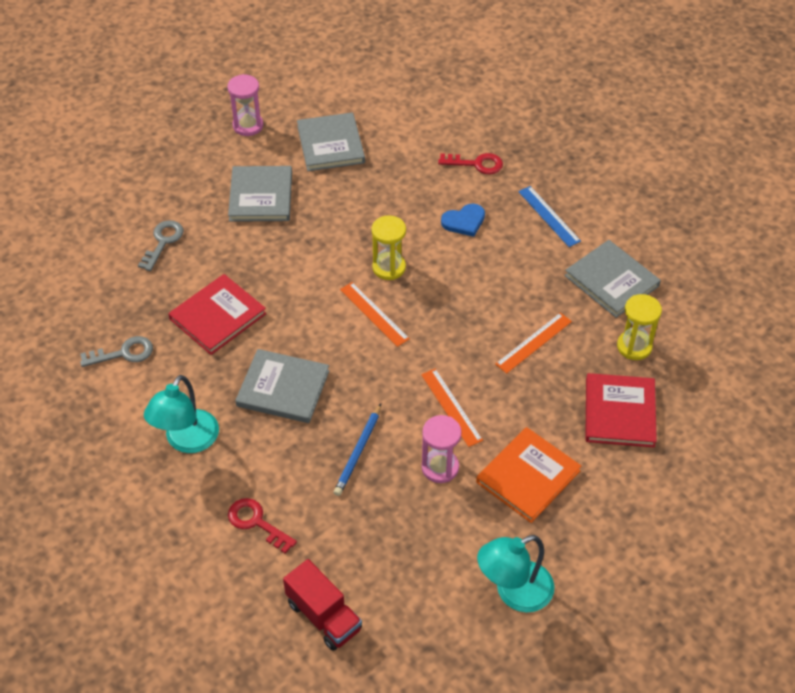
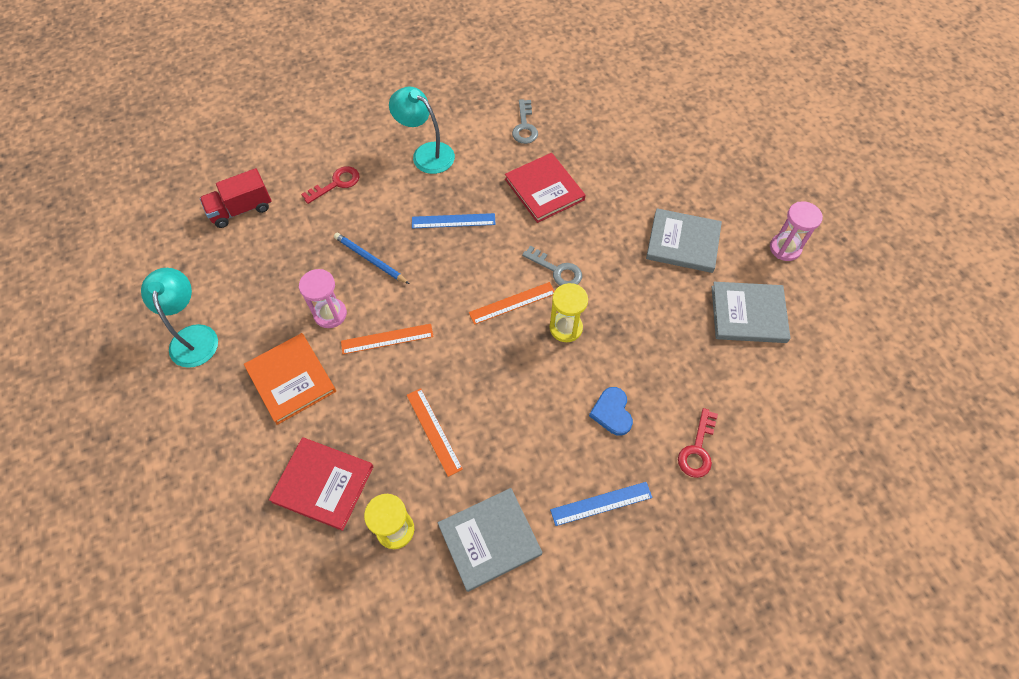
camera: 105 degrees right, 10 degrees up
grey key [138,220,183,271] -> grey key moved to [522,246,582,286]
grey book [235,349,330,423] -> blue ruler [412,213,496,229]

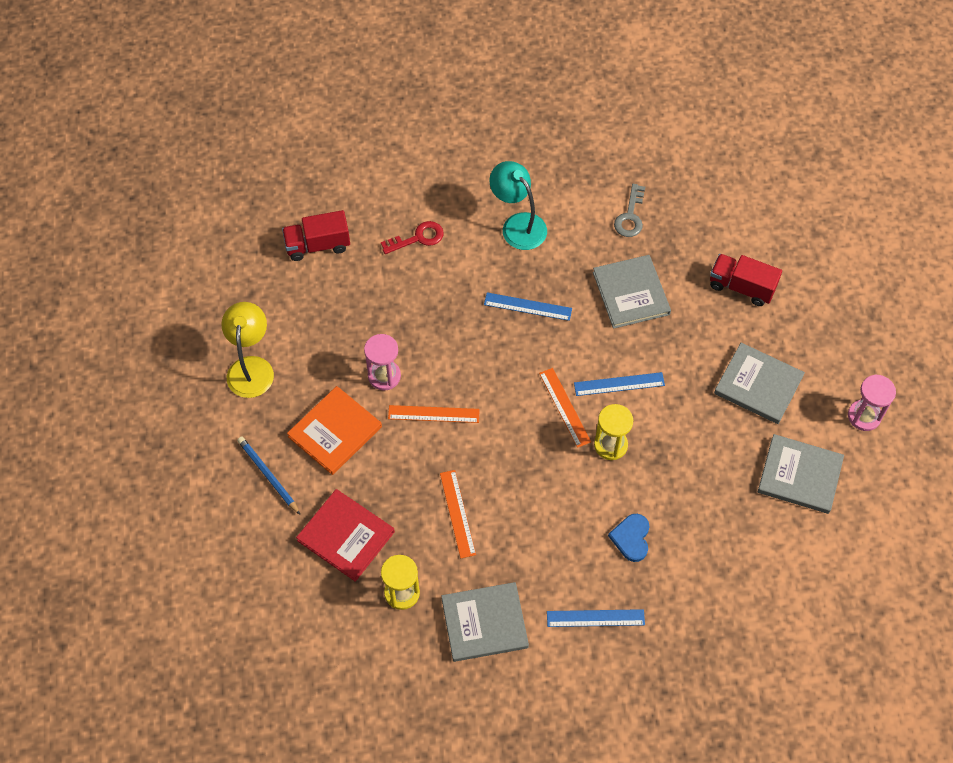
camera: 15 degrees right, 0 degrees up
turquoise lamp [141,268,218,368] -> yellow lamp [221,302,274,398]
orange book [244,333,336,425] -> orange book turned 60 degrees clockwise [287,386,382,475]
blue pencil [334,233,409,284] -> blue pencil moved to [237,437,300,514]
orange ruler [469,282,554,325] -> orange ruler turned 75 degrees clockwise [539,368,591,448]
red book [505,153,585,223] -> grey book [593,255,671,329]
grey key [522,246,582,286] -> blue ruler [574,372,665,396]
red key [678,408,718,478] -> none
none -> red truck [710,254,782,306]

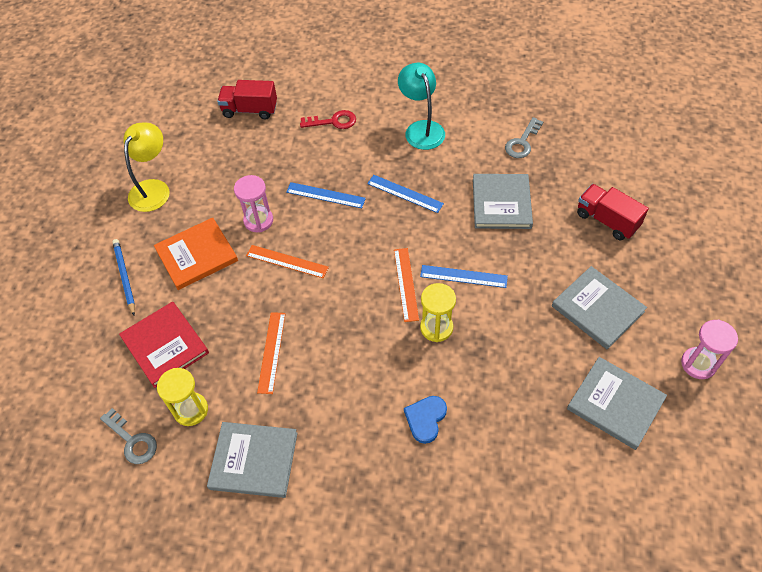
camera: 20 degrees right, 5 degrees down
blue ruler [547,609,645,627] -> blue ruler moved to [286,182,366,208]
none -> grey key [100,408,157,464]

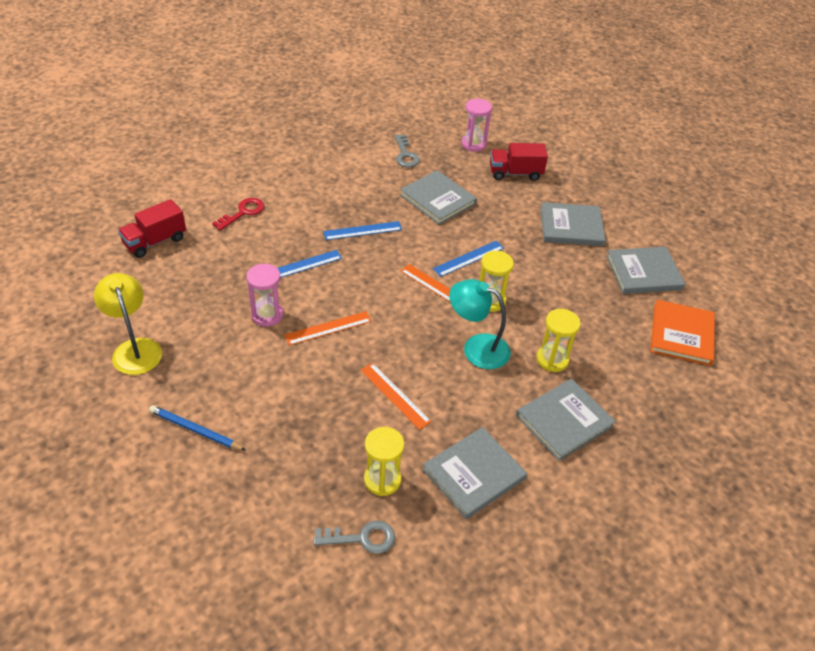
camera: 50 degrees left, 10 degrees down
red book [119,302,209,388] -> none
orange book [154,217,238,290] -> orange book moved to [650,300,715,366]
turquoise lamp [398,63,445,150] -> turquoise lamp moved to [449,279,511,369]
blue heart [404,396,447,444] -> yellow hourglass [536,309,581,372]
pink hourglass [681,320,738,379] -> pink hourglass moved to [461,99,492,152]
none -> grey book [516,379,616,461]

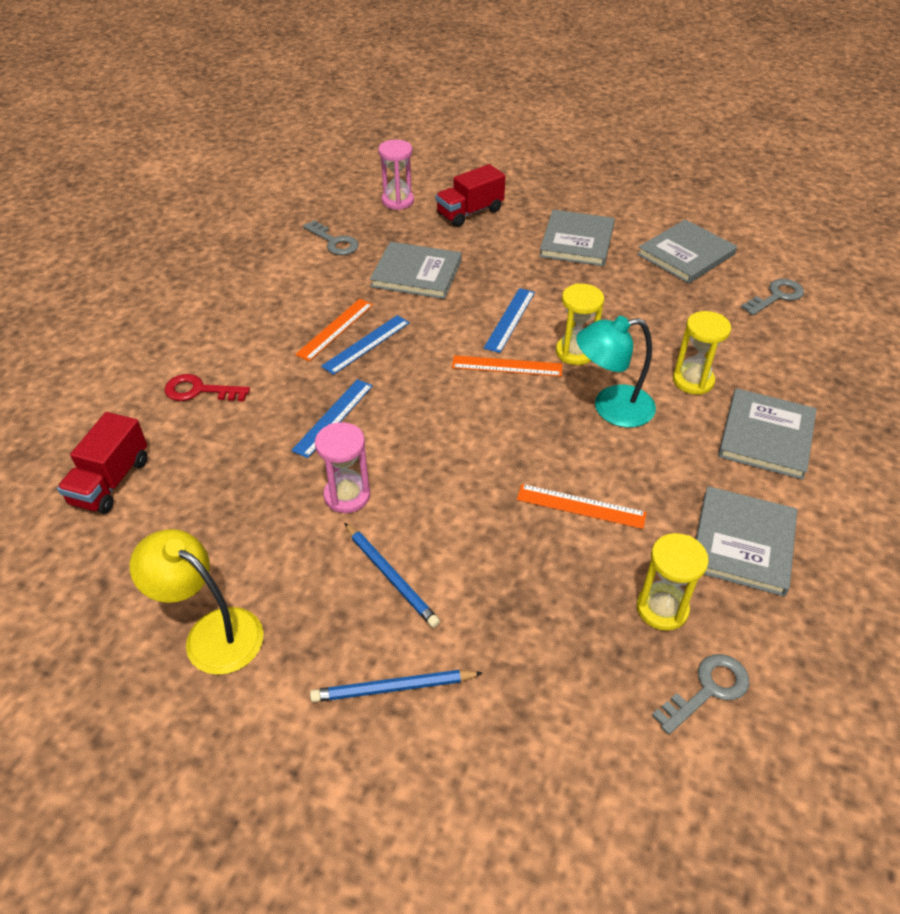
camera: 30 degrees left, 0 degrees up
red key [212,198,264,231] -> red key turned 90 degrees counterclockwise [164,374,250,401]
orange ruler [284,311,372,345] -> orange ruler moved to [295,299,373,361]
grey book [540,202,606,246] -> grey book turned 45 degrees counterclockwise [539,210,615,266]
orange book [650,300,715,366] -> grey key [741,279,804,315]
none -> blue pencil [344,523,440,628]

